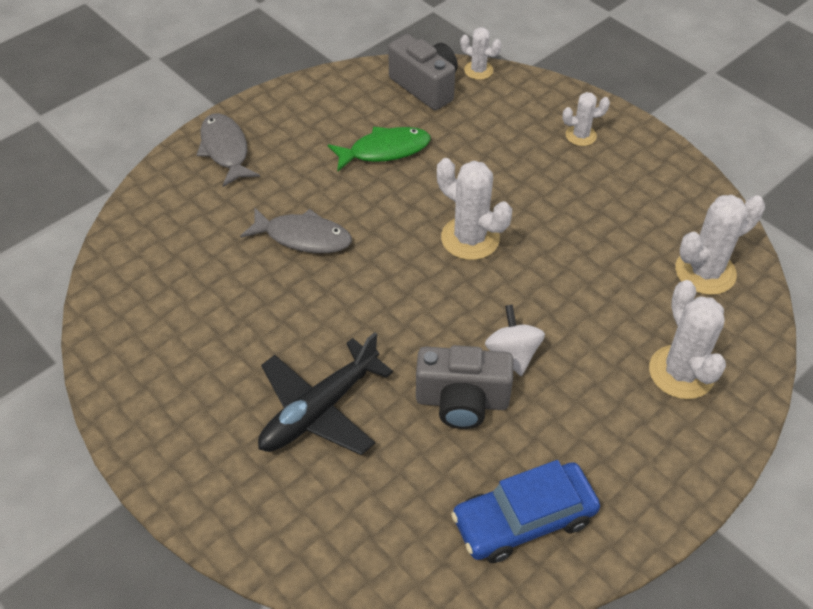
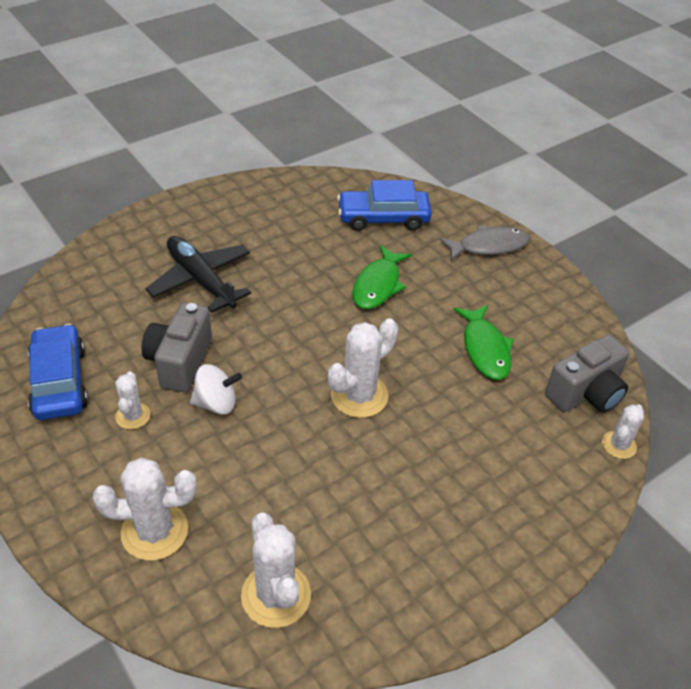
camera: 95 degrees right, 5 degrees down
grey fish [240,208,352,253] -> green fish [352,245,412,309]
white cactus [562,92,610,146] -> white cactus moved to [115,371,151,429]
none -> blue car [337,180,432,231]

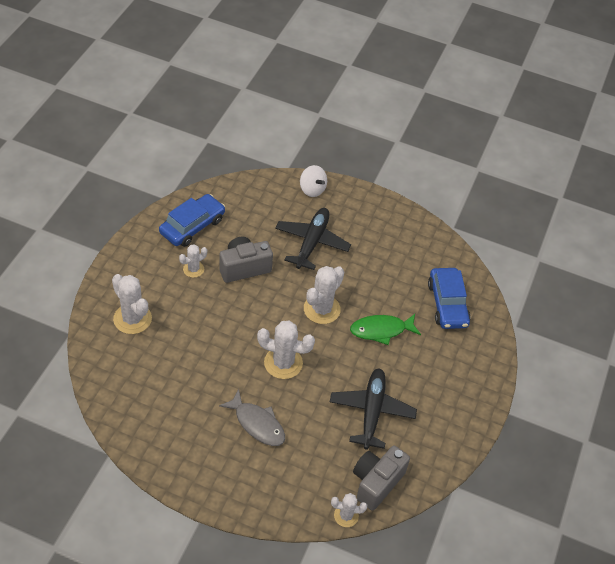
camera: 55 degrees right, 5 degrees up
white spinning top [190,364,242,415] -> white spinning top moved to [300,165,327,197]
white cactus [241,512,311,628] -> white cactus moved to [304,266,344,324]
blue car [337,180,432,231] -> blue car turned 150 degrees counterclockwise [428,268,471,329]
grey fish [439,225,530,261] -> grey fish moved to [219,389,285,446]
green fish [453,305,514,380] -> black plane [330,368,417,450]
grey camera [545,335,630,413] -> grey camera turned 105 degrees clockwise [353,446,410,511]

